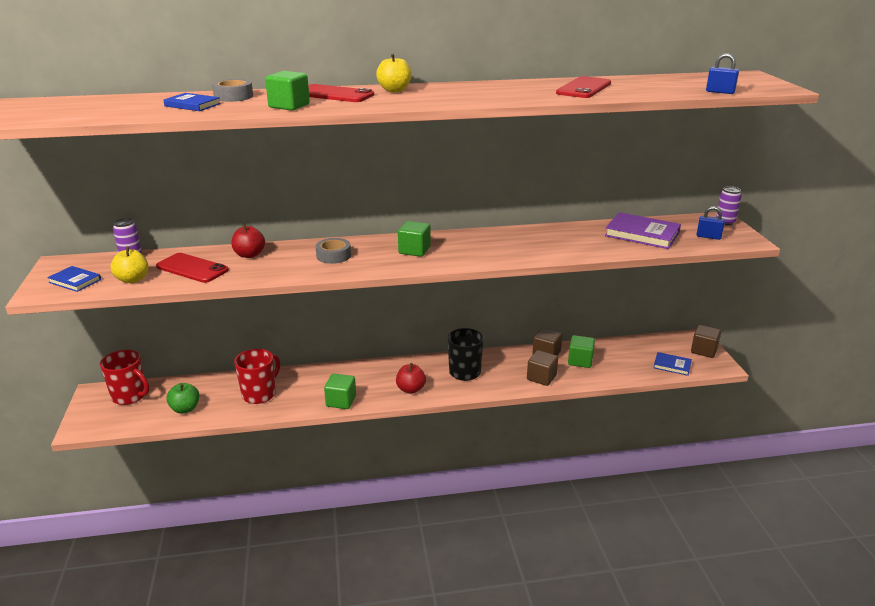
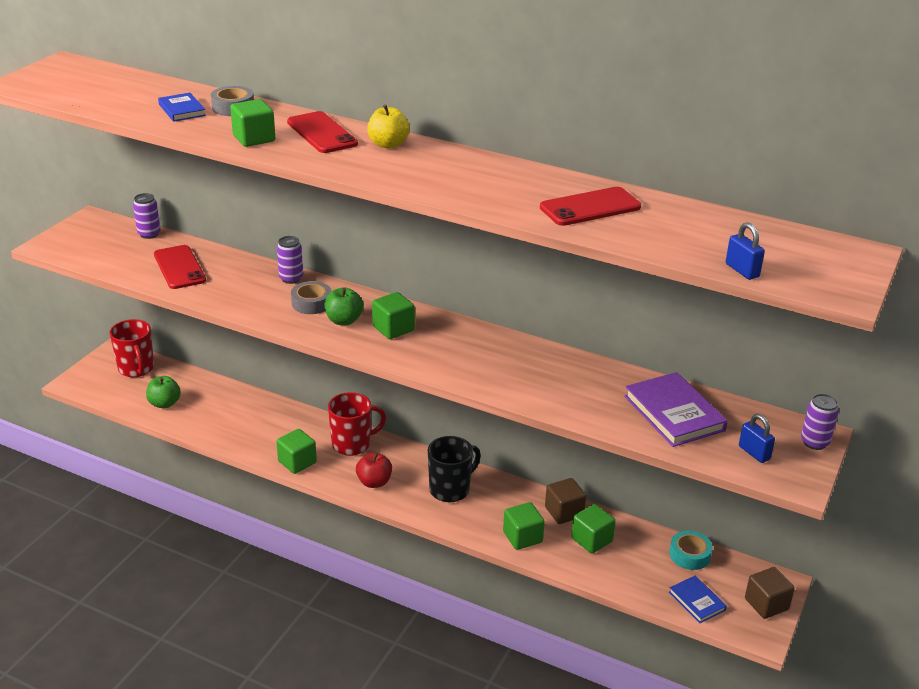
camera: 35 degrees right, 5 degrees up
blue book [47,266,101,292] -> none
yellow apple [111,247,149,283] -> none
red apple [231,224,265,258] -> none
red mug [234,349,280,404] -> red mug moved to [328,392,386,456]
brown cube [527,350,558,386] -> green cube [503,502,545,550]
none -> purple can [277,236,303,284]
none -> green apple [324,287,363,325]
none -> turquoise tape [669,531,713,570]

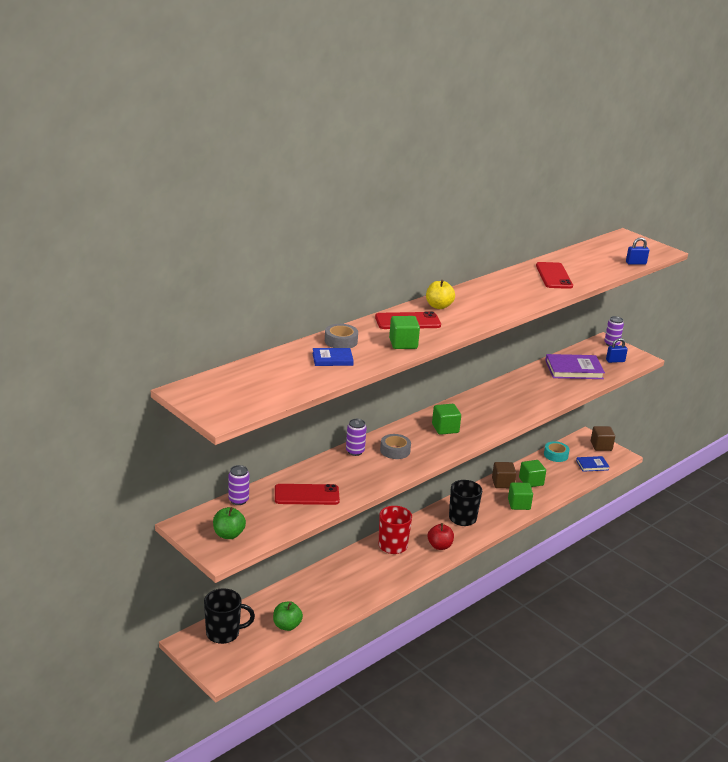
camera: 70 degrees left, 5 degrees down
red mug [109,319,154,377] -> black mug [204,588,255,644]
green cube [276,429,317,474] -> none
green apple [324,287,363,325] -> green apple moved to [213,507,246,539]

